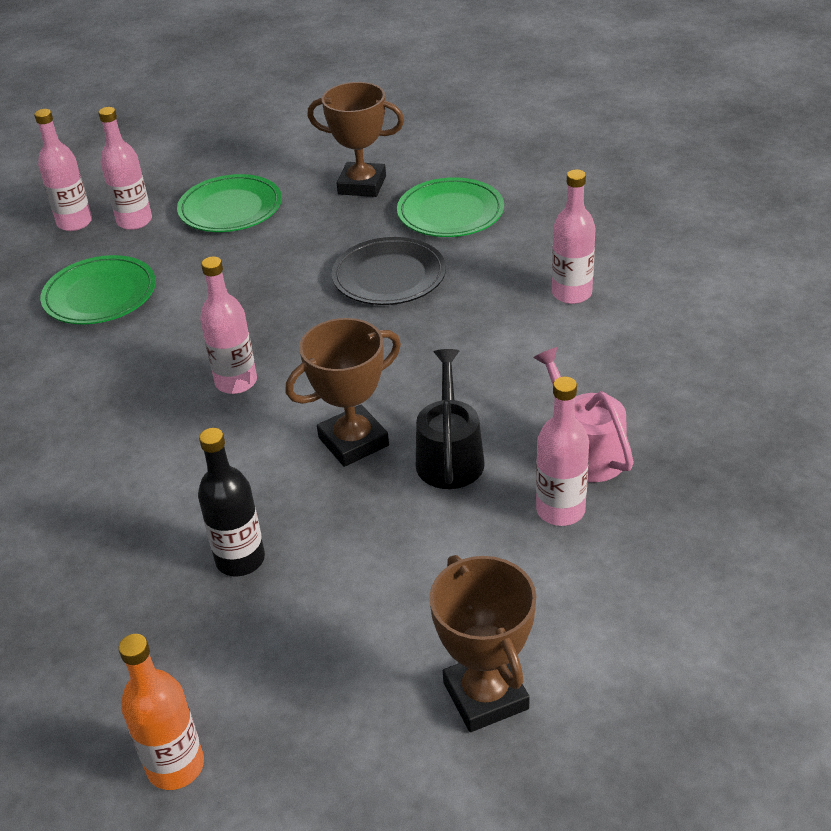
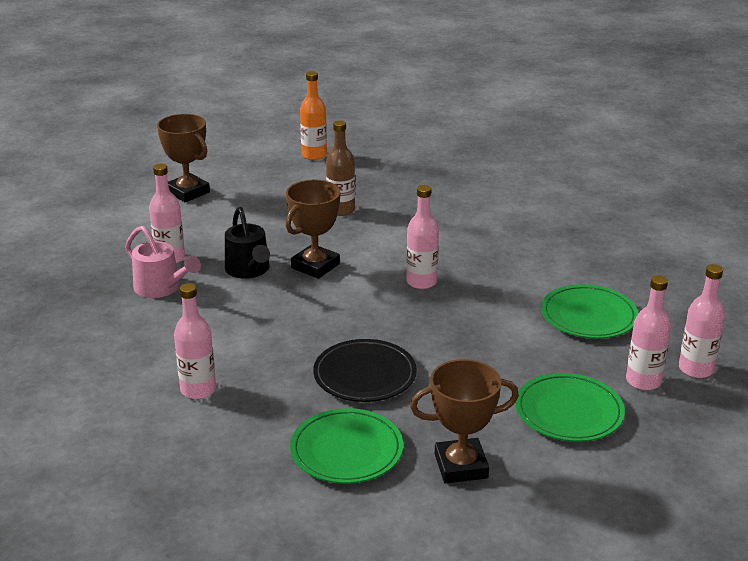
camera: 155 degrees right, 10 degrees down
black bottle [198,428,265,576] -> brown bottle [326,120,355,216]

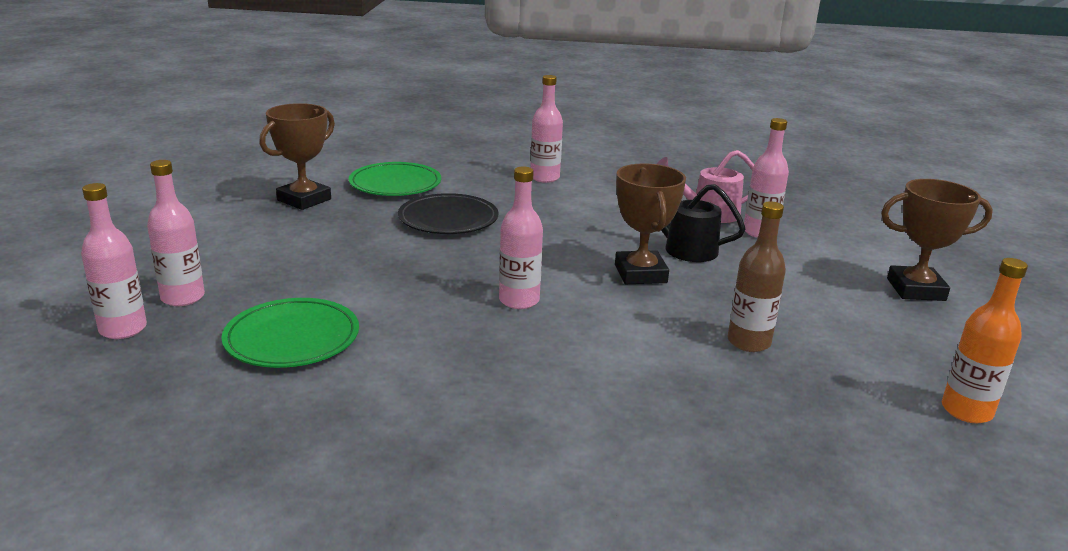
camera: 135 degrees right, 5 degrees down
green plate [515,373,625,442] -> none

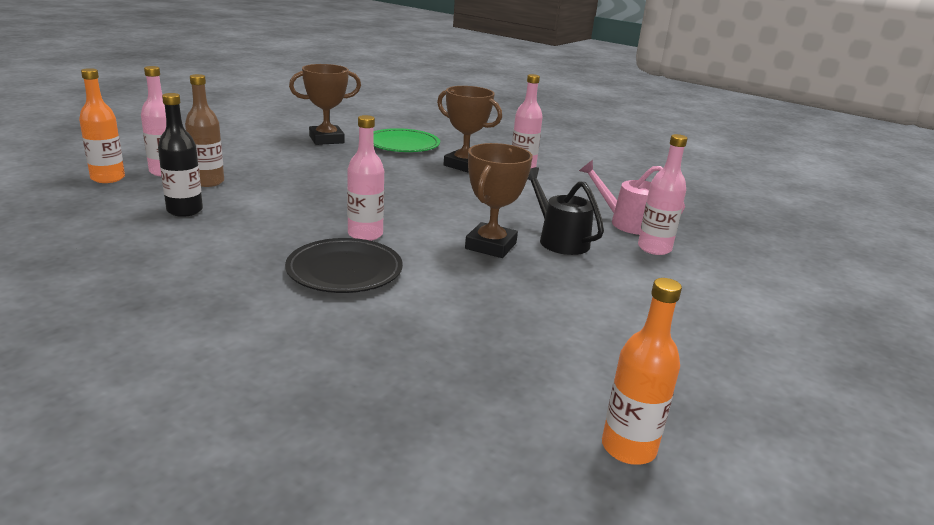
camera: 30 degrees right, 0 degrees up
pink bottle [81,183,147,339] -> orange bottle [79,68,125,183]
green plate [221,298,359,368] -> black bottle [158,93,203,217]
black plate [398,193,498,234] -> black plate moved to [285,238,403,293]
brown bottle [727,201,786,352] -> brown bottle moved to [185,74,224,187]
brown trophy [881,179,993,301] -> brown trophy moved to [437,86,502,173]

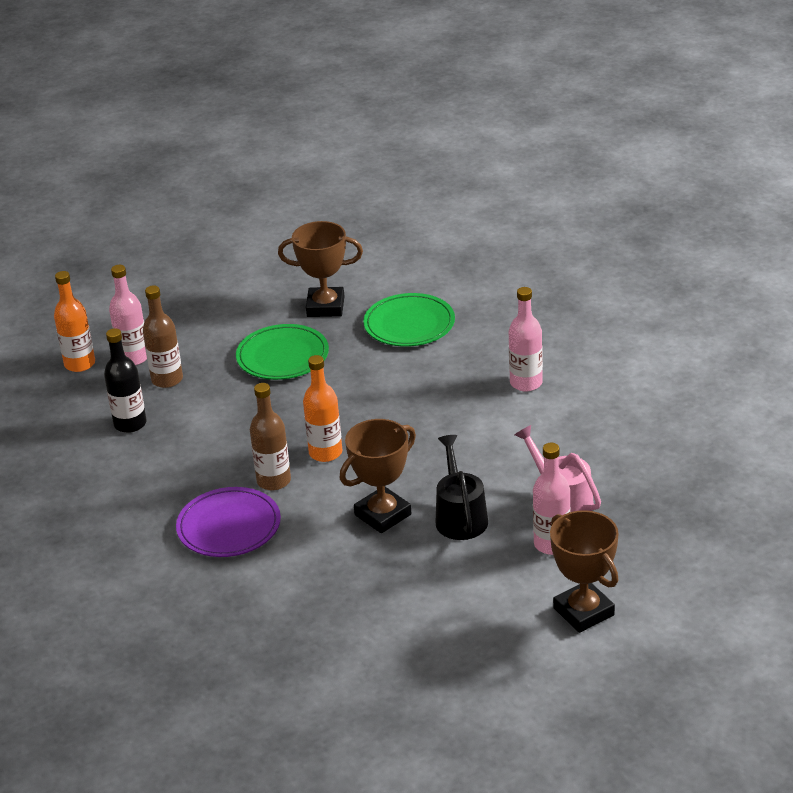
camera: 30 degrees right, 10 degrees up
black plate [285,238,403,293] -> purple plate [176,487,281,557]
pink bottle [347,115,384,241] -> brown bottle [250,383,291,491]
brown trophy [437,86,502,173] -> brown trophy moved to [550,510,619,633]
orange bottle [602,278,682,465] -> orange bottle moved to [303,355,342,462]
none -> green plate [236,324,329,380]

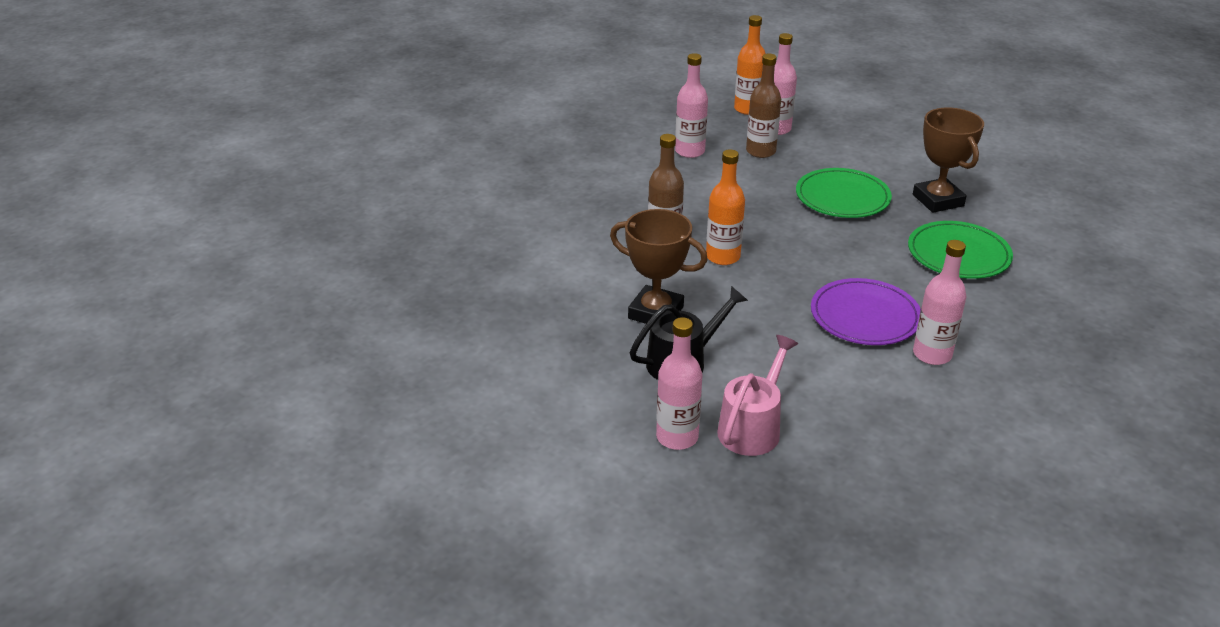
camera: 65 degrees right, 0 degrees up
black bottle [104,328,146,433] -> pink bottle [675,53,708,158]
purple plate [176,487,281,557] -> purple plate moved to [811,278,921,345]
brown trophy [550,510,619,633] -> none

